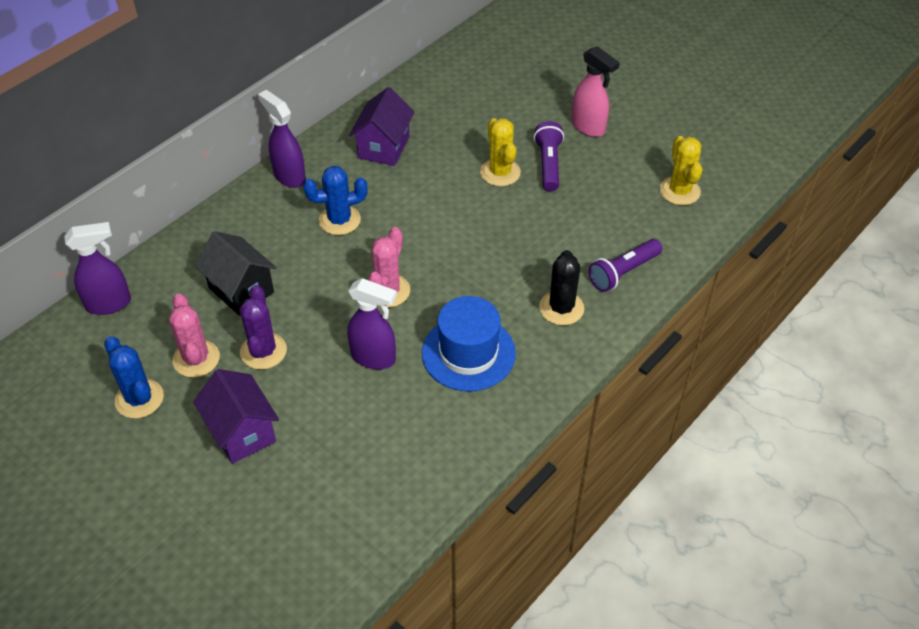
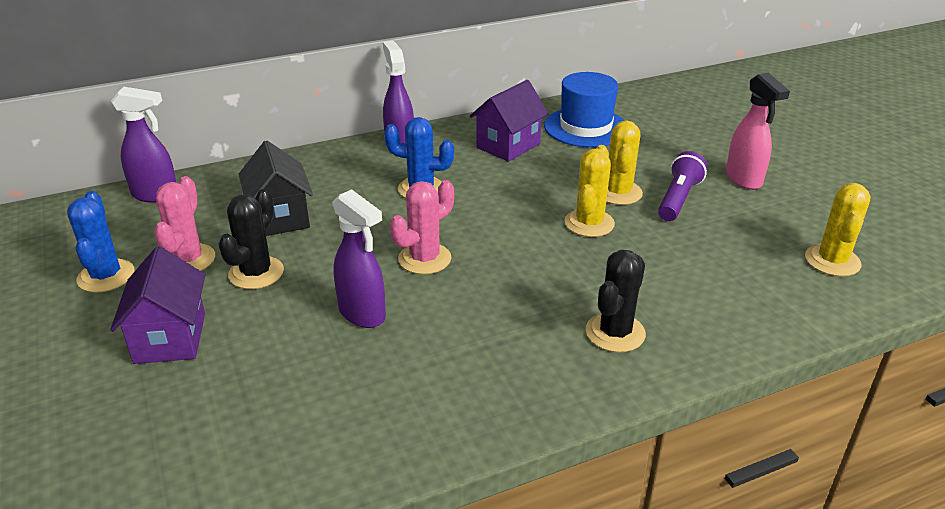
camera: 25 degrees right, 15 degrees down
purple cactus [240,285,287,370] -> black cactus [218,189,284,289]
blue hat [422,296,516,392] -> blue hat moved to [544,72,625,147]
purple flashlight [588,239,662,292] -> none
none -> yellow cactus [564,145,615,237]

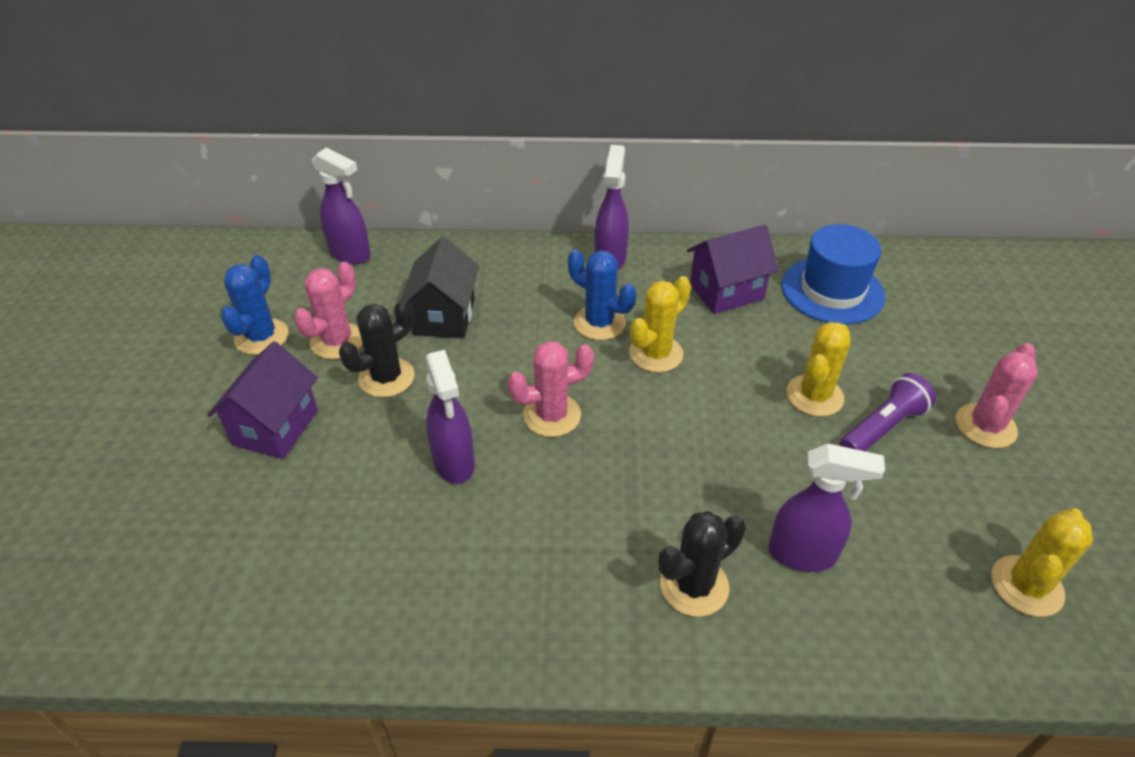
camera: 25 degrees right, 10 degrees up
yellow cactus [564,145,615,237] -> yellow cactus moved to [629,276,691,373]
pink spray bottle [726,73,790,190] -> pink cactus [956,343,1038,448]
none -> purple spray bottle [768,444,885,572]

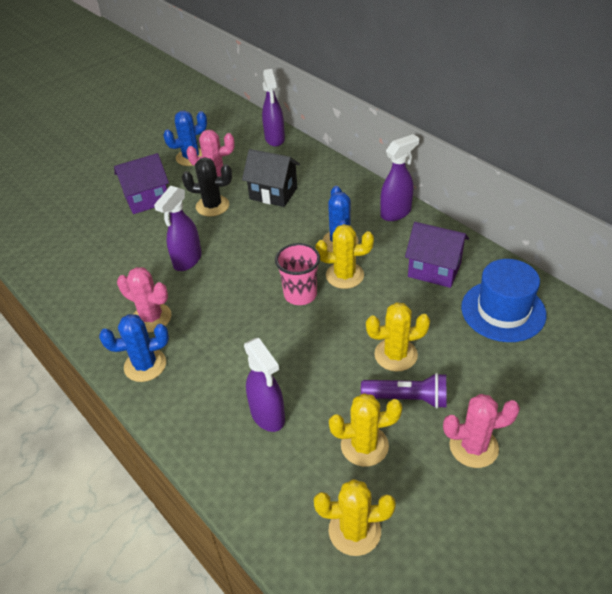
camera: 50 degrees right, 0 degrees up
black house [401,237,479,338] -> black house turned 60 degrees clockwise [242,149,300,207]
pink cactus [508,341,594,437] -> pink cactus moved to [117,267,171,333]
black cactus [659,511,746,617] -> none
none -> blue cactus [99,314,169,382]
none -> pink cup [275,243,320,305]
none -> yellow cactus [329,393,402,467]

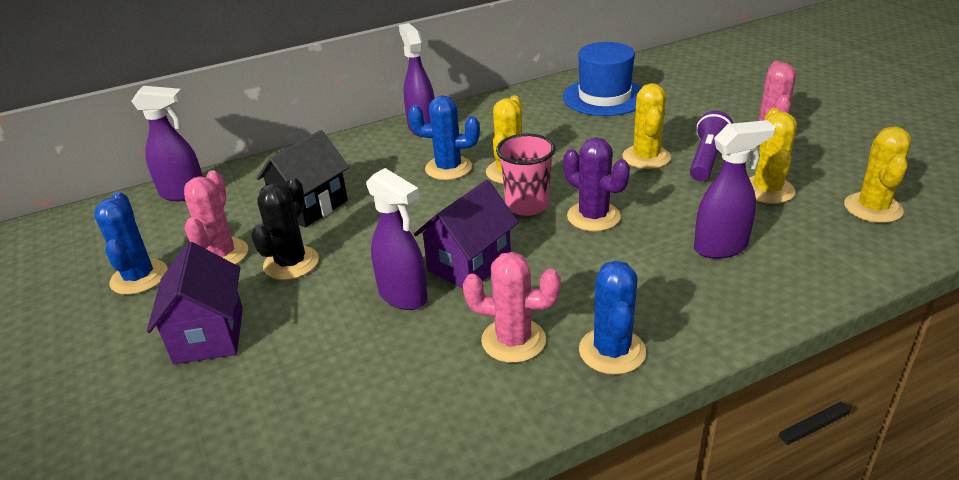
camera: 75 degrees left, 10 degrees down
pink cactus [117,267,171,333] -> pink cactus turned 60 degrees clockwise [463,252,561,363]
purple house [405,222,469,288] -> purple house moved to [414,180,519,288]
none -> purple cactus [563,137,630,232]

